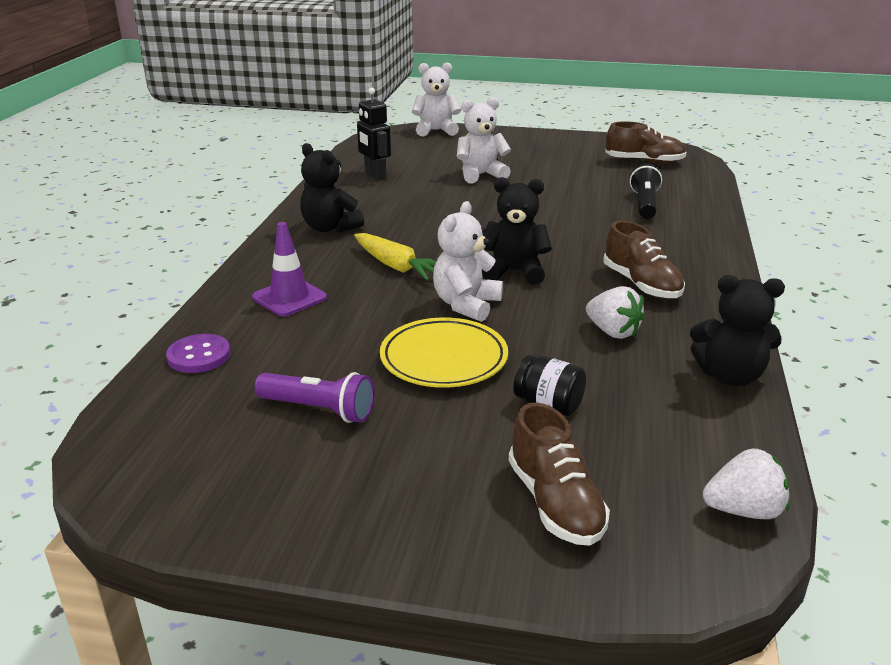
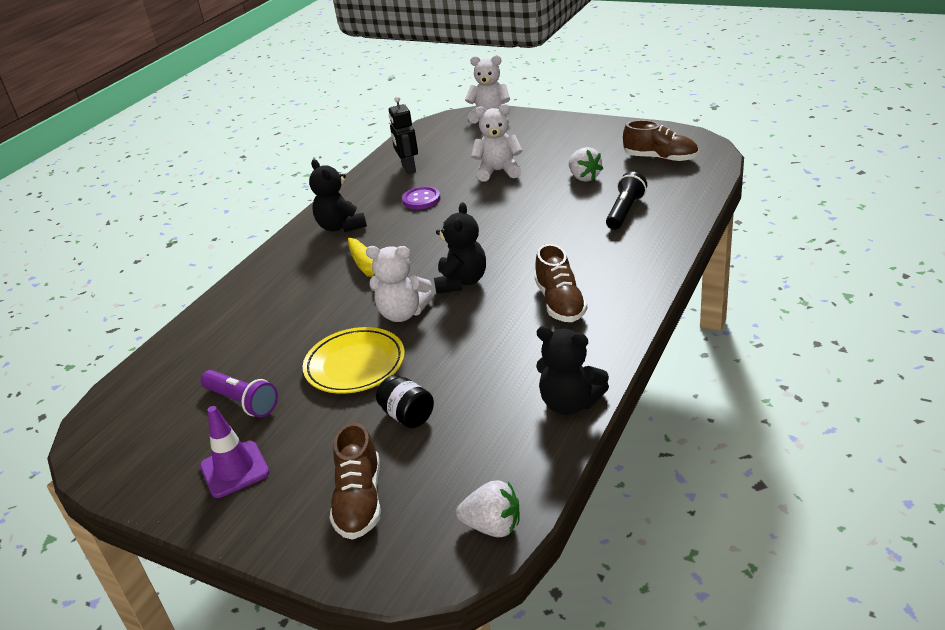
camera: 20 degrees right, 5 degrees up
purple button [166,334,230,373] -> purple button moved to [402,186,441,209]
purple traffic cone [252,222,327,316] -> purple traffic cone moved to [200,406,269,498]
white teddy bear [433,201,503,322] -> white teddy bear turned 120 degrees counterclockwise [366,246,433,322]
black teddy bear [482,177,552,285] -> black teddy bear turned 75 degrees clockwise [434,202,486,294]
white strawberry [586,286,645,339] -> white strawberry moved to [569,147,603,182]

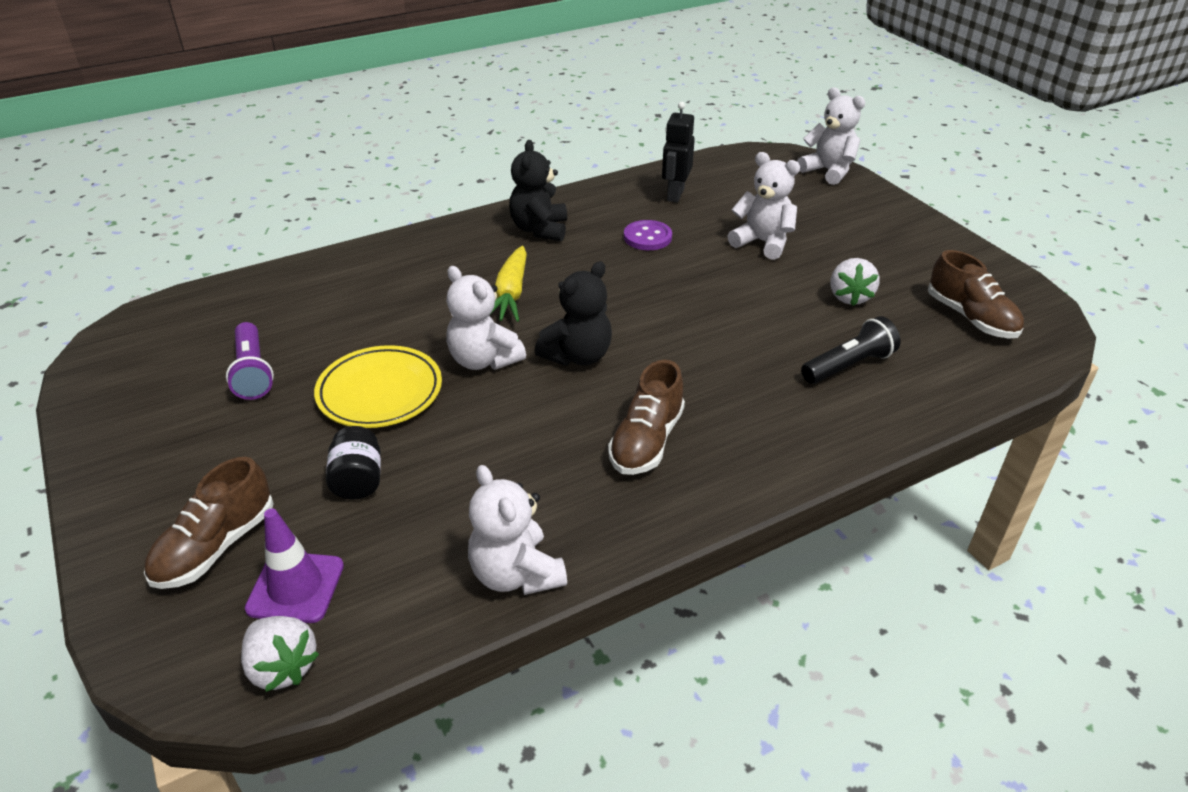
camera: 30 degrees right, 5 degrees up
purple traffic cone [200,406,269,498] -> purple traffic cone moved to [245,509,344,623]
black teddy bear [536,326,609,415] -> white teddy bear [468,465,567,595]

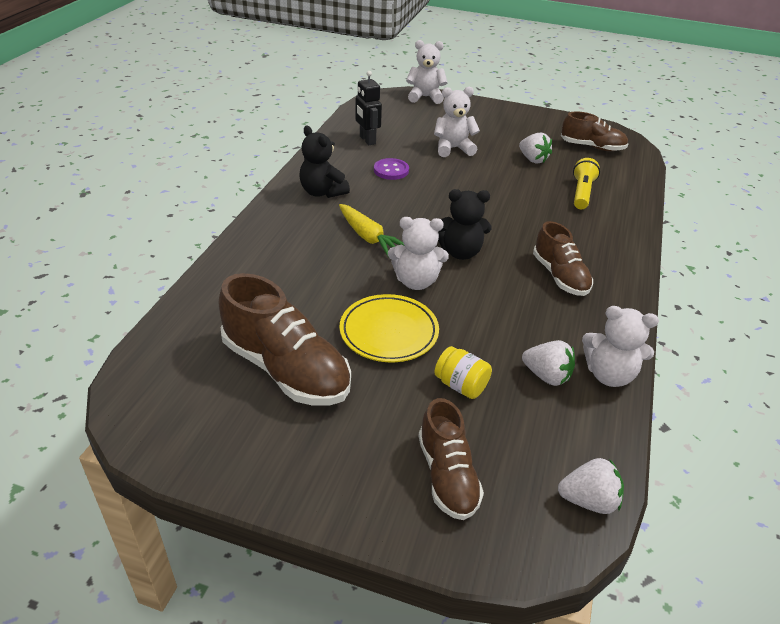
camera: 45 degrees left, 0 degrees up
purple flashlight [226,322,274,400] -> brown shoe [219,273,351,405]
purple traffic cone [245,509,344,623] -> none
black jar [326,426,381,500] -> yellow jar [434,346,492,399]
black teddy bear [534,261,612,366] -> black teddy bear turned 90 degrees clockwise [438,189,492,260]
black flashlight [801,316,901,384] -> yellow flashlight [573,158,600,209]
none -> white strawberry [522,340,575,386]

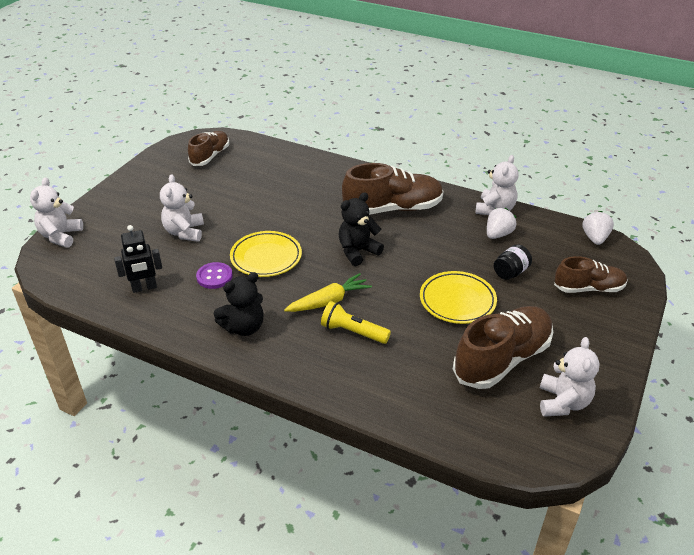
camera: 80 degrees left, 0 degrees up
white teddy bear [388,217,449,290] -> white teddy bear moved to [540,337,600,417]
yellow jar [434,346,492,399] -> black jar [494,244,532,280]
black teddy bear [438,189,492,260] -> black teddy bear turned 135 degrees counterclockwise [338,192,384,266]
white strawberry [519,133,552,164] -> none
brown shoe [533,221,593,296] -> brown shoe [342,163,444,215], size x1.60
yellow flashlight [573,158,600,209] -> yellow flashlight moved to [321,301,391,344]
none -> yellow plate [230,231,302,277]

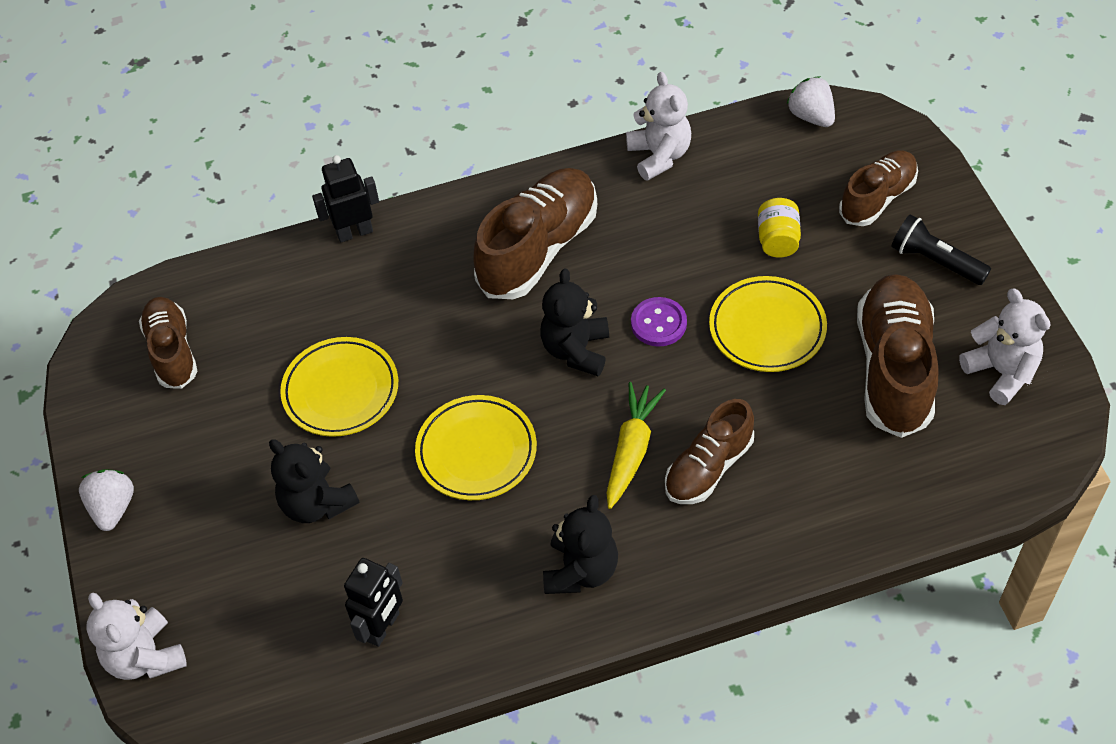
camera: 40 degrees left, 15 degrees up
white teddy bear [160,174,204,242] -> black teddy bear [269,439,359,523]
purple button [196,262,233,289] -> purple button moved to [631,297,687,347]
yellow flashlight [321,301,391,344] -> brown shoe [665,399,754,504]
white strawberry [487,208,516,239] -> white strawberry moved to [79,469,134,531]
black jar [494,244,532,280] -> yellow jar [758,198,801,258]
none -> yellow plate [280,337,398,437]
none -> black robot [312,155,379,243]
none -> black flashlight [891,214,991,285]

